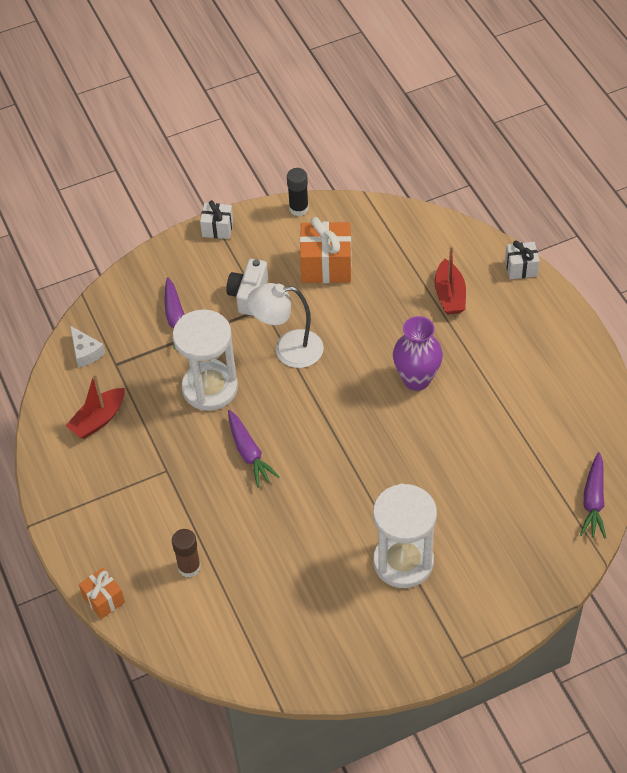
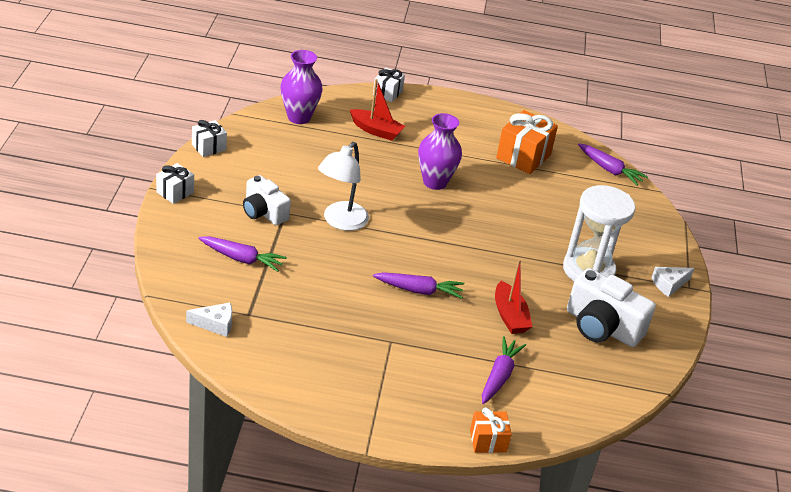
camera: 65 degrees left, 15 degrees down
red boat [66,373,125,439] -> red boat moved to [495,259,532,334]
brown glue stick [172,529,201,578] -> purple carrot [482,336,526,404]
white hourglass [173,309,238,411] -> none
black glue stick [287,168,309,216] -> white gift [192,120,227,157]
orange gift [300,217,352,283] -> orange gift moved to [496,110,558,174]
none -> purple vase [280,50,322,124]
none -> white camera [567,268,656,347]
none -> white cheese [652,267,694,297]

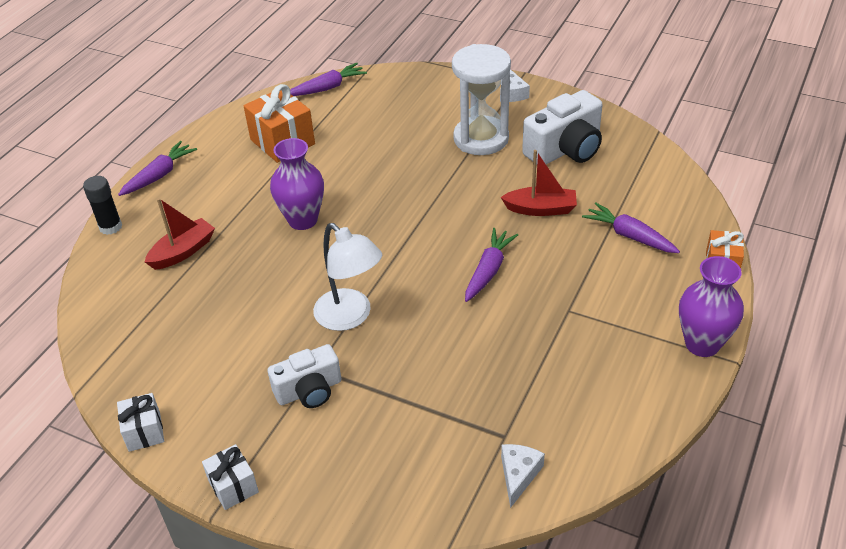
camera: 65 degrees left, 5 degrees up
purple carrot [198,236,287,272] -> purple carrot moved to [118,141,197,196]
purple vase [280,50,322,124] -> purple vase moved to [679,256,744,357]
white gift [373,68,405,102] -> black glue stick [83,176,122,235]

